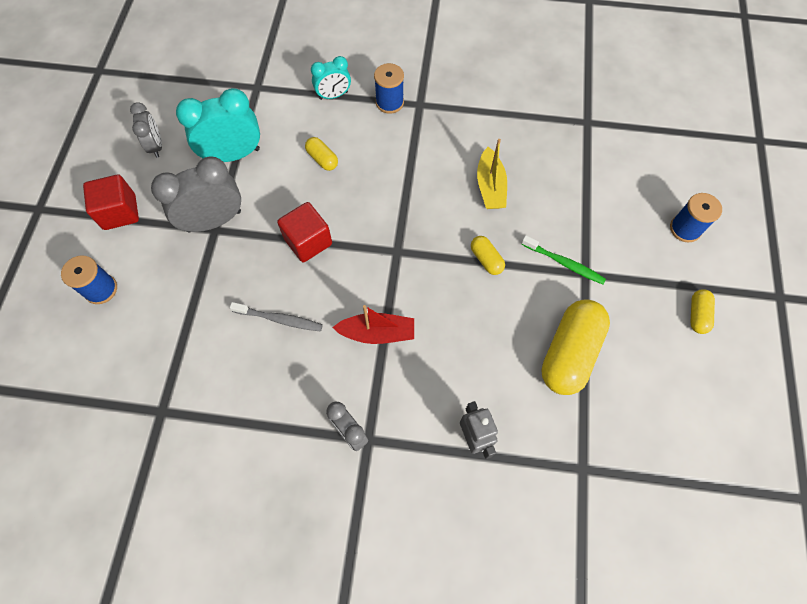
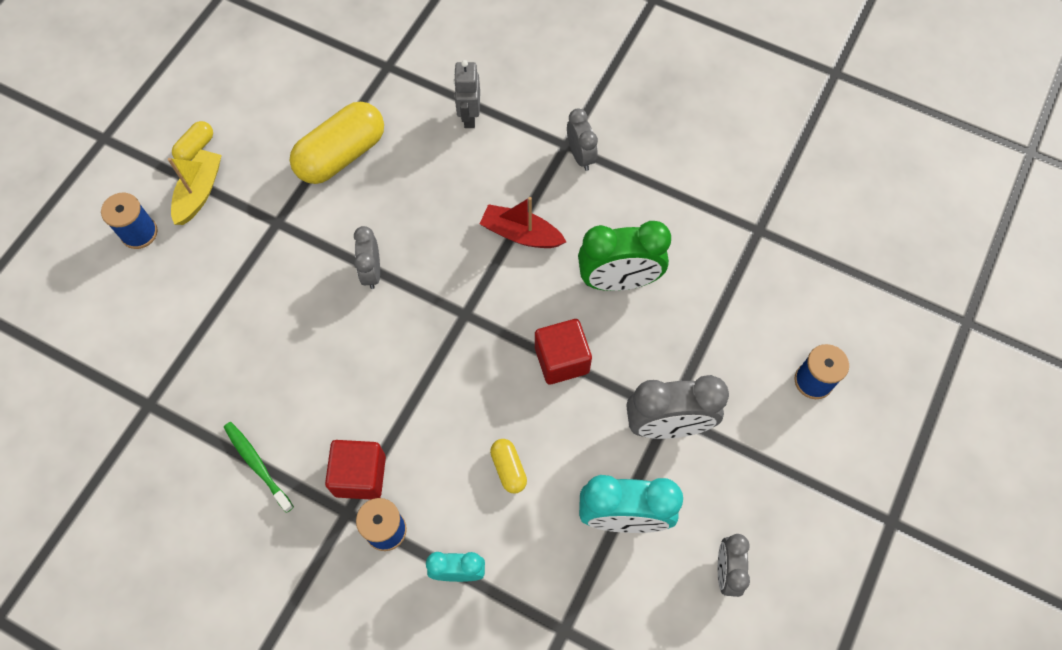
camera: 160 degrees left, 0 degrees up
red cube [83,175,139,230] -> red cube moved to [325,440,386,500]
grey toothbrush [230,302,323,332] -> green clock [578,221,671,291]
yellow capsule [471,236,505,275] -> grey clock [354,226,380,289]
yellow boat [477,139,507,209] -> yellow boat moved to [168,149,222,225]
green toothbrush [521,235,606,284] -> green toothbrush moved to [224,422,294,513]

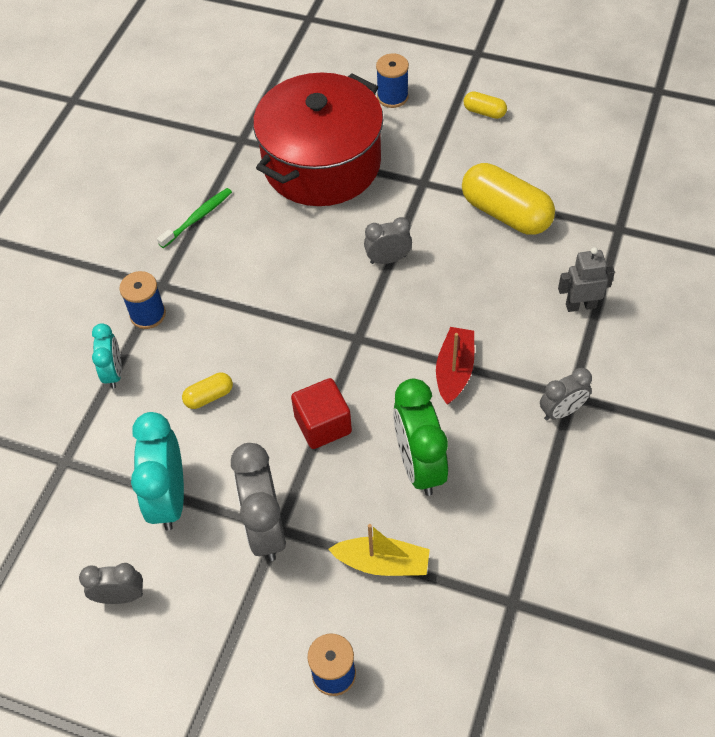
camera: 85 degrees right, 10 degrees down
yellow boat [168,149,222,225] -> yellow boat moved to [328,524,430,576]
red cube [325,440,386,500] -> none
none -> red pot [253,73,383,206]

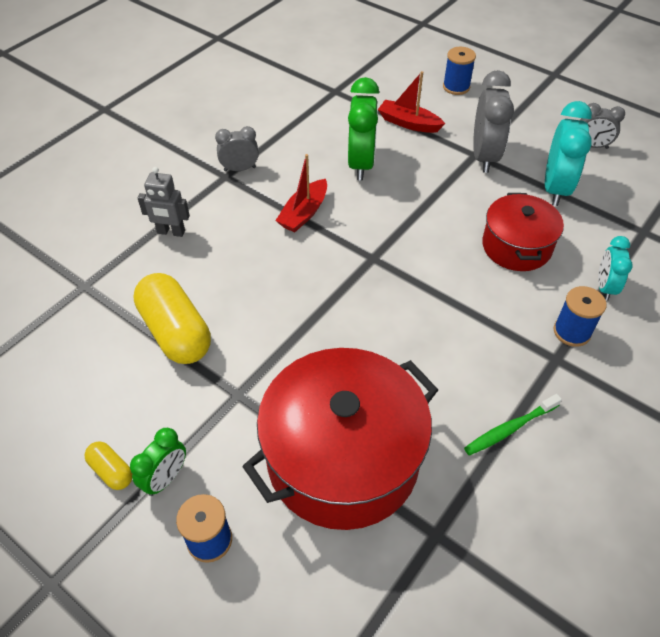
camera: 165 degrees left, 5 degrees down
yellow capsule [182,373,233,409] -> red pot [482,193,564,271]
red cube [291,378,352,449] -> none
yellow boat [328,524,430,576] -> red boat [378,71,445,133]
grey clock [364,217,412,264] -> none
none -> green clock [130,428,186,496]

